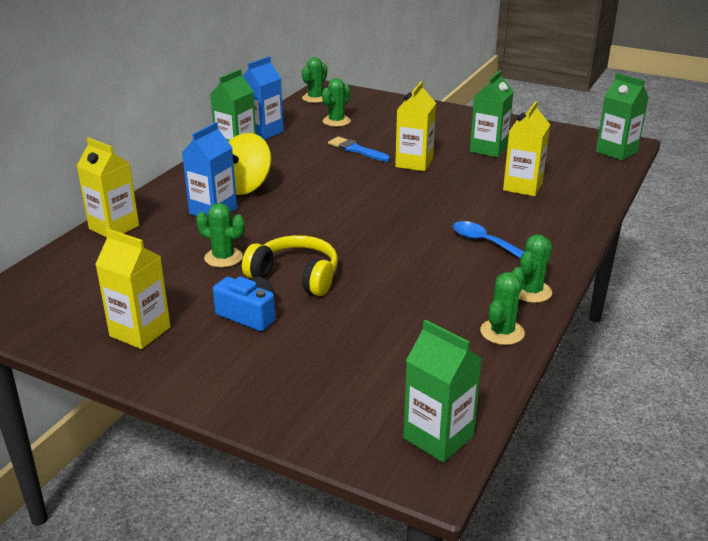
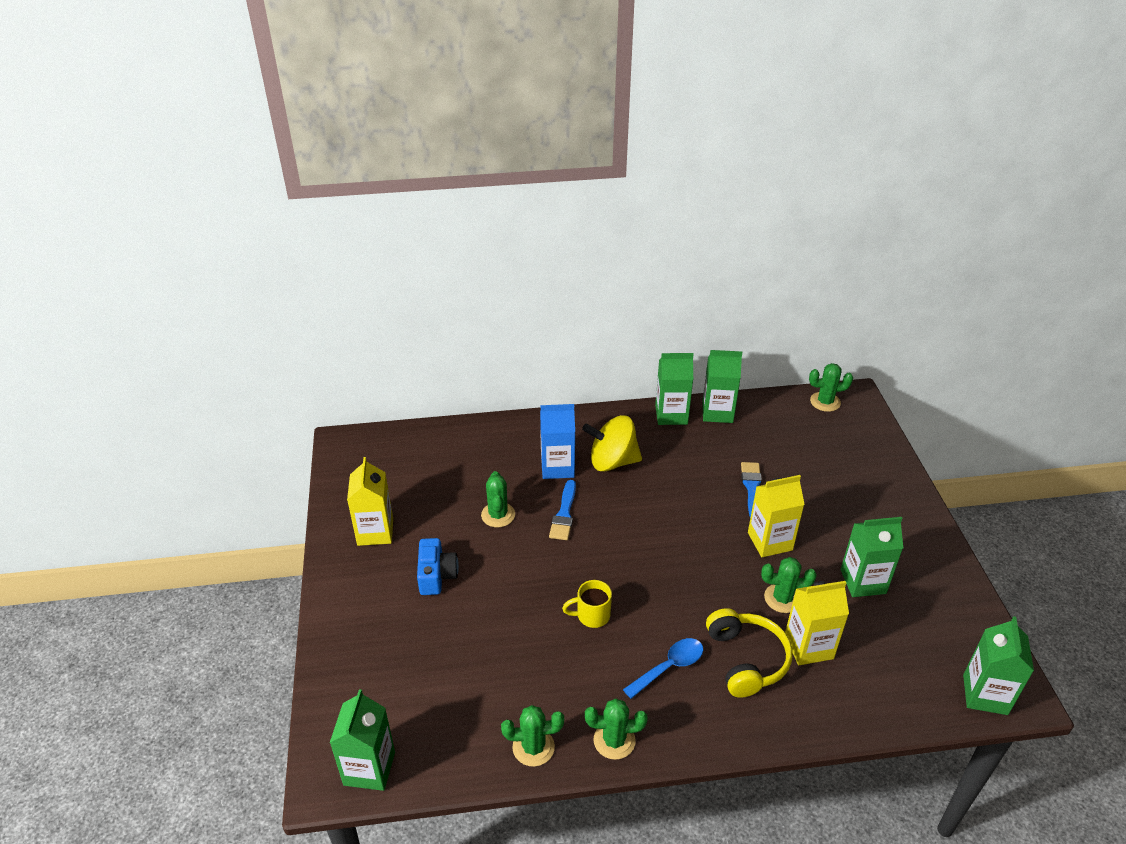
camera: 55 degrees right, 10 degrees up
yellow carton [77,137,139,237] -> none
yellow headphones [242,235,338,296] -> yellow headphones moved to [706,608,793,698]
blue carton [243,56,283,140] -> green carton [702,350,742,423]
green cactus [322,78,351,127] -> green cactus moved to [761,557,817,613]
blue spoon [453,221,525,259] -> blue spoon turned 45 degrees clockwise [623,638,703,699]
none -> blue brush [549,480,576,540]
none -> yellow mug [562,580,612,628]

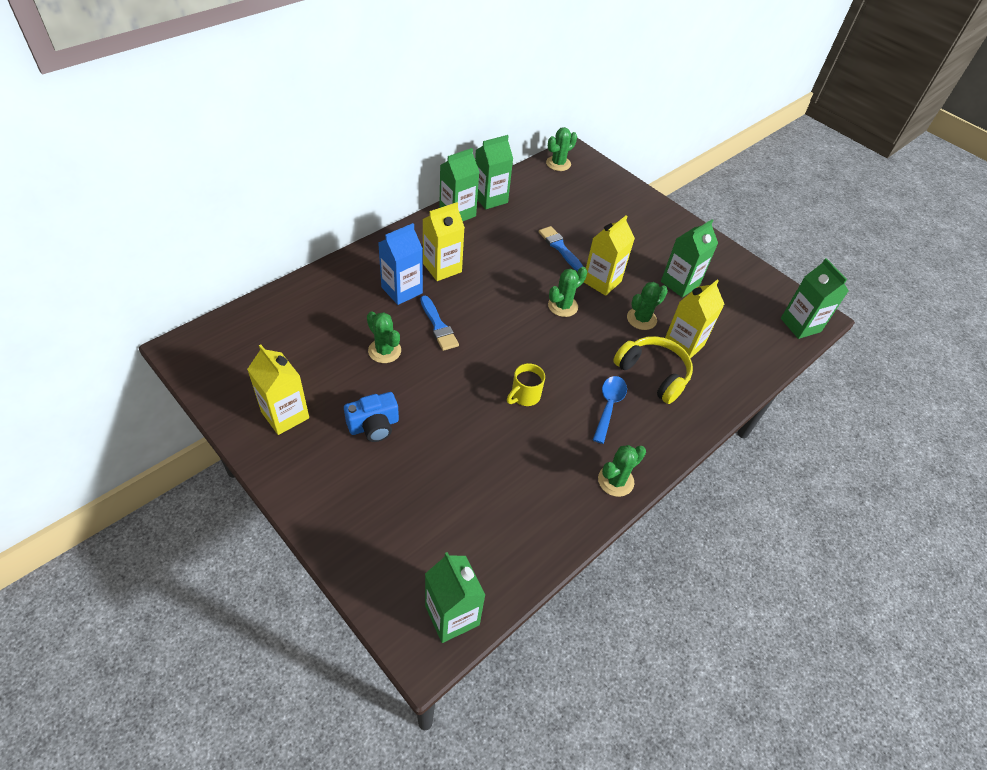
camera: 40 degrees left, 10 degrees up
blue camera [417,538,459,595] -> blue camera turned 105 degrees clockwise [344,392,399,442]
green cactus [501,705,564,767] -> green cactus moved to [548,267,587,317]
yellow spinning top [582,415,642,472] -> yellow carton [423,202,465,281]

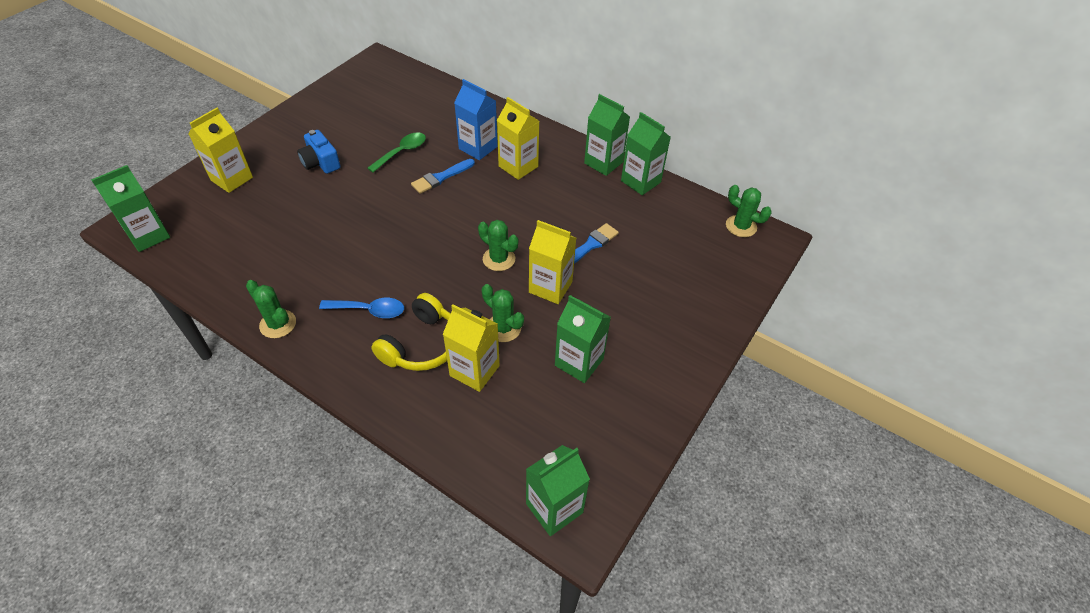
camera: 80 degrees right, 0 degrees up
yellow carton [247,345,309,435] -> yellow carton moved to [188,108,253,193]
green cactus [367,311,401,363] -> green spoon [368,132,426,172]
yellow mug [507,363,545,406] -> none

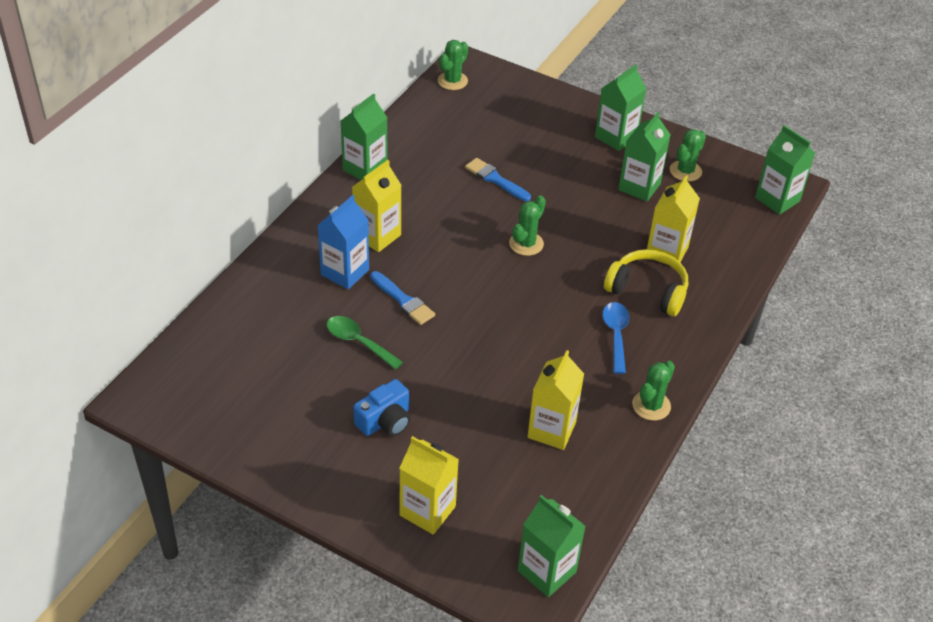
camera: 95 degrees left, 5 degrees down
green cactus [482,284,524,342] -> green cactus moved to [670,129,706,182]
yellow carton [529,220,576,304] -> yellow carton moved to [527,350,584,450]
green carton [621,112,671,195] -> green carton moved to [595,64,646,151]

